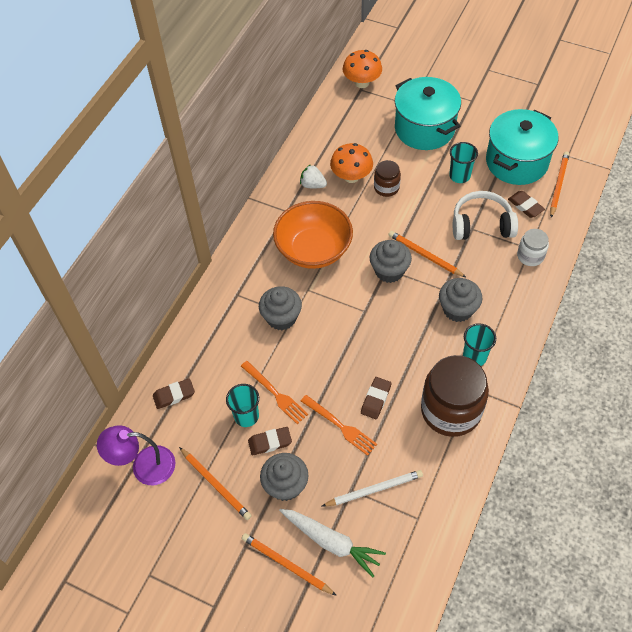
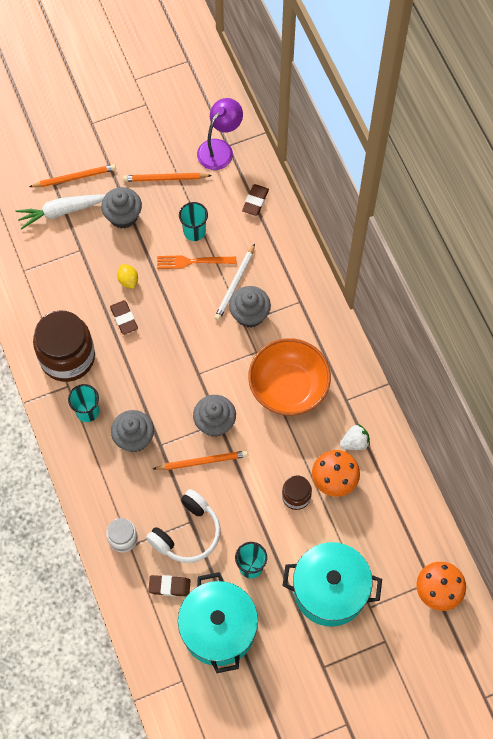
camera: 130 degrees right, 10 degrees up
brown eraser [248,427,292,456] -> none
orange fork [301,395,377,456] -> yellow lemon [117,264,138,289]
white pencil [322,470,423,507] -> white pencil moved to [214,244,255,321]
orange pencil [550,151,569,218] -> none

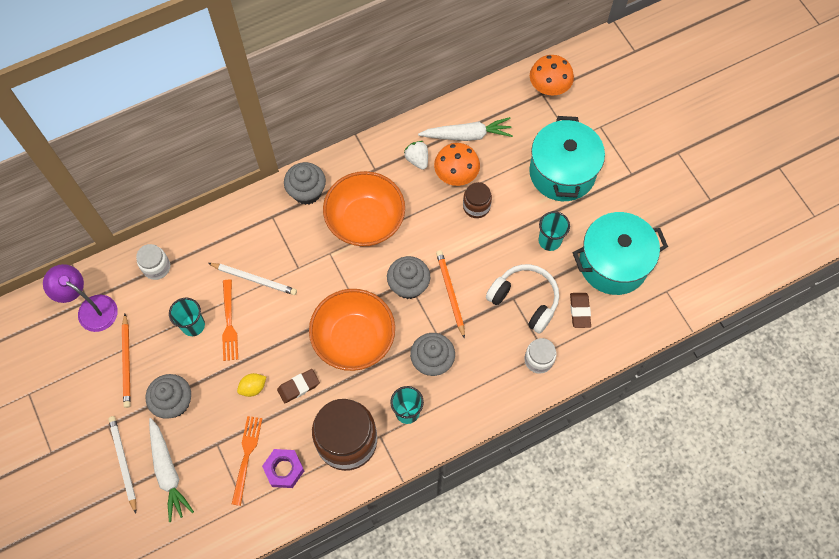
camera: 95 degrees left, 0 degrees up
orange pencil [29,164,116,187] -> white pencil [108,416,136,514]
grey cupcake [229,286,271,328] -> grey cupcake moved to [284,162,326,205]
brown eraser [242,184,269,216] -> white jar [136,244,170,280]
none -> orange fork [232,416,262,506]
none -> purple nut [262,449,304,488]
none -> orange bowl [309,289,395,371]
none -> white carrot [418,117,513,141]

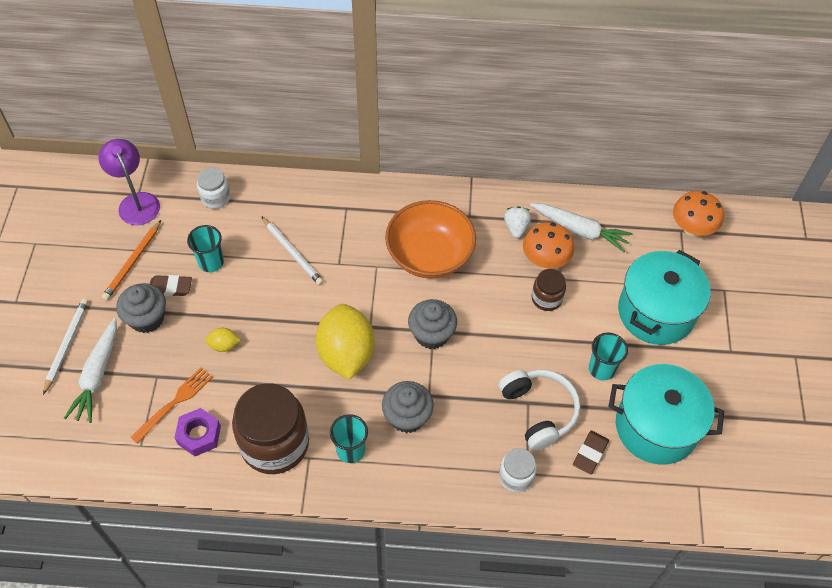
camera: 30 degrees right, 10 degrees down
orange fork [222,280,238,361] -> none
brown eraser [277,369,320,403] -> brown eraser moved to [150,275,192,296]
grey cupcake [284,162,326,205] -> none
orange bowl [309,289,395,371] -> yellow lemon [316,304,375,380]
orange pencil [436,250,465,339] -> none

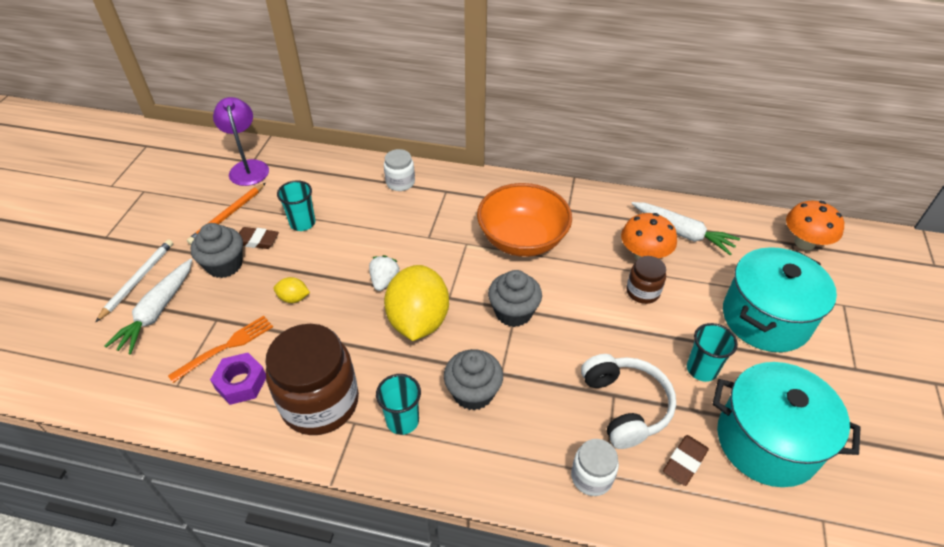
camera: 10 degrees right, 10 degrees down
white jar [197,167,230,209] -> white jar moved to [384,149,415,191]
white pencil [261,216,324,285] -> none
white strawberry [504,206,531,238] -> white strawberry moved to [369,255,399,291]

